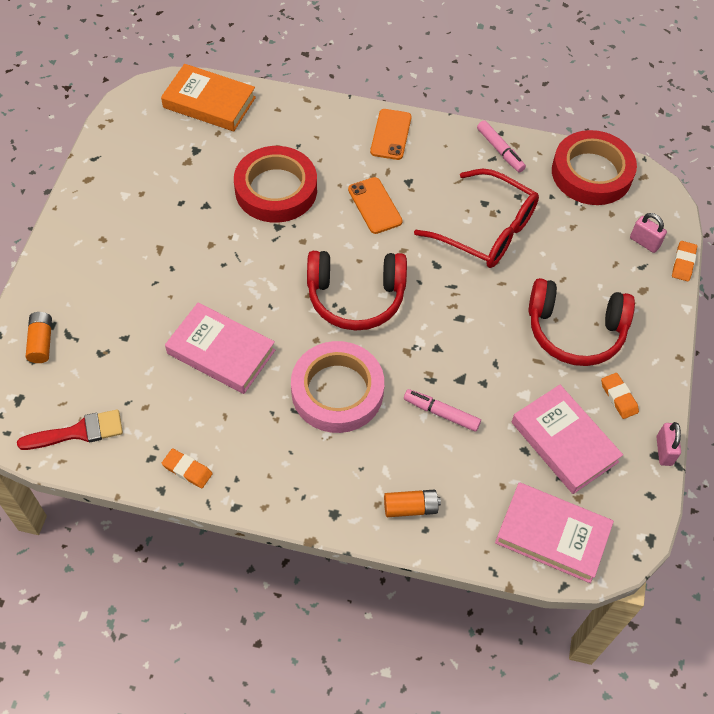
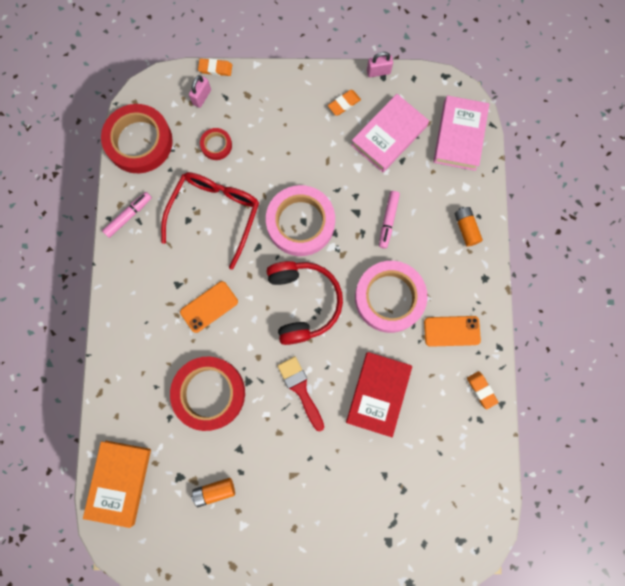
camera: 100 degrees left, 20 degrees up
red brush [17,409,123,450] -> red brush moved to [277,356,324,431]
orange battery [26,312,52,363] -> orange battery moved to [191,478,235,507]
orange eraser [162,448,213,488] -> orange eraser turned 45 degrees counterclockwise [467,371,499,409]
pink book [165,302,275,394] -> red book [346,352,412,437]
orange phone [370,109,412,160] -> orange phone moved to [424,316,481,347]
red headphones [529,278,635,366] -> none
none -> red tape [200,128,232,160]
none -> pink tape [266,185,335,256]

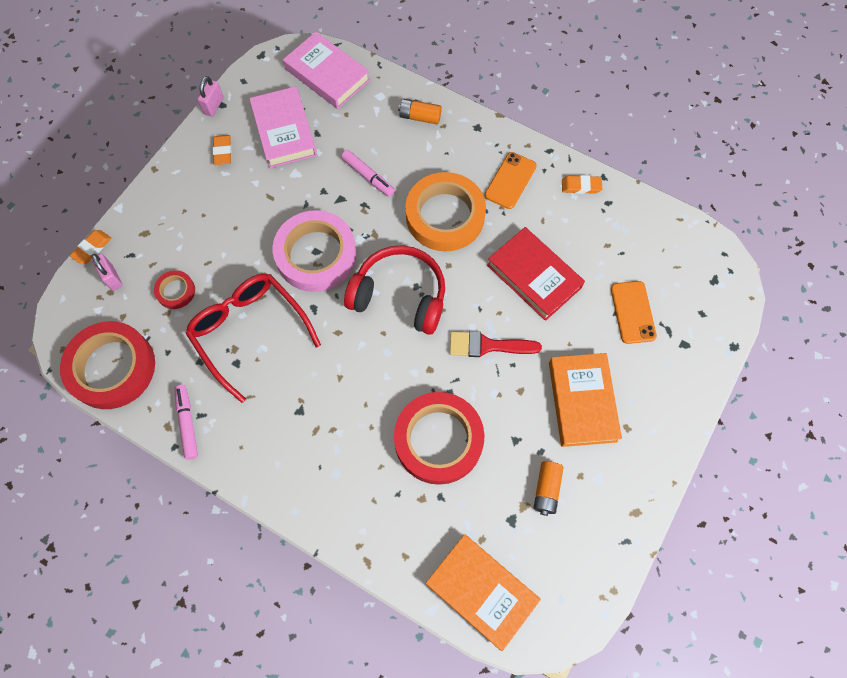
camera: 60 degrees left, 10 degrees down
orange phone [180,281,238,333] -> orange phone moved to [611,281,657,344]
pink tape [355,261,428,333] -> orange tape [405,172,486,251]
none -> orange book [549,353,622,447]

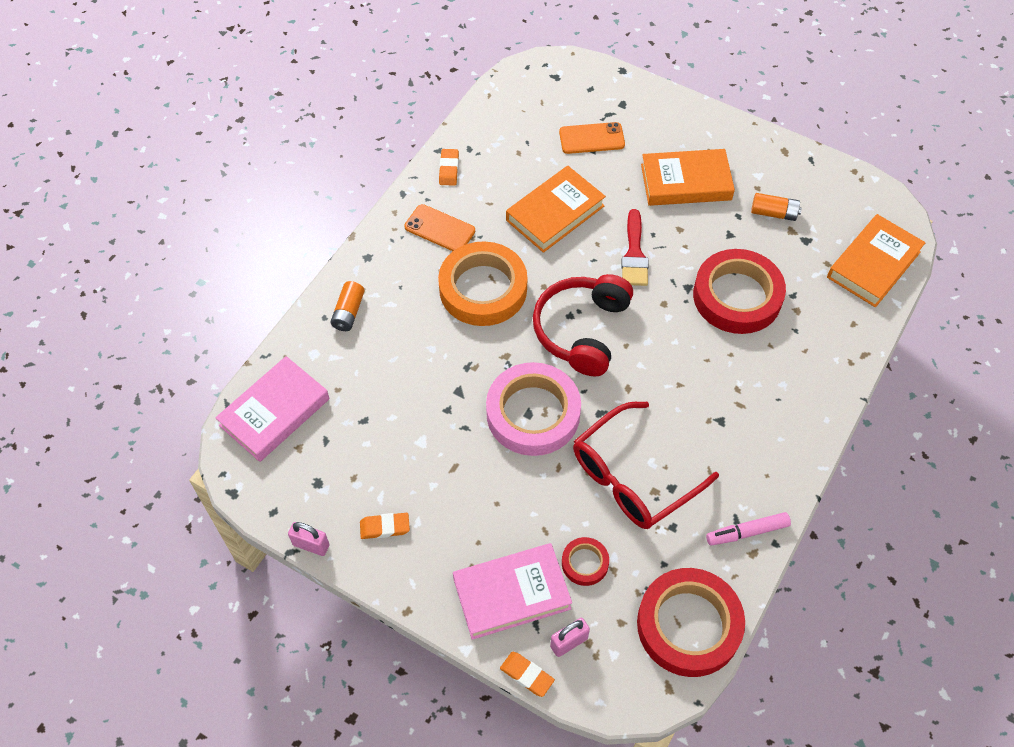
camera: 90 degrees left, 10 degrees down
pink book [249,86,317,168] -> pink book moved to [453,543,572,640]
pink marker [341,150,395,197] -> none
red book [487,227,585,321] -> orange book [506,166,606,253]

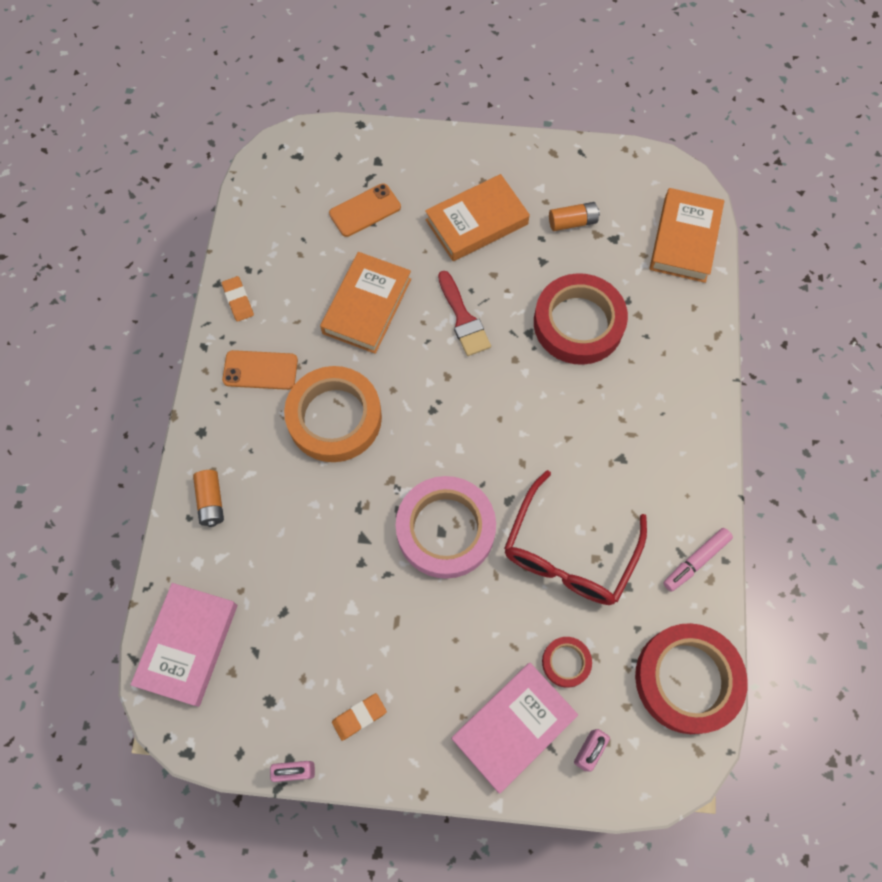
camera: 25 degrees left, 10 degrees up
orange eraser [500,652,555,697] -> none
red headphones [533,274,633,376] -> none

